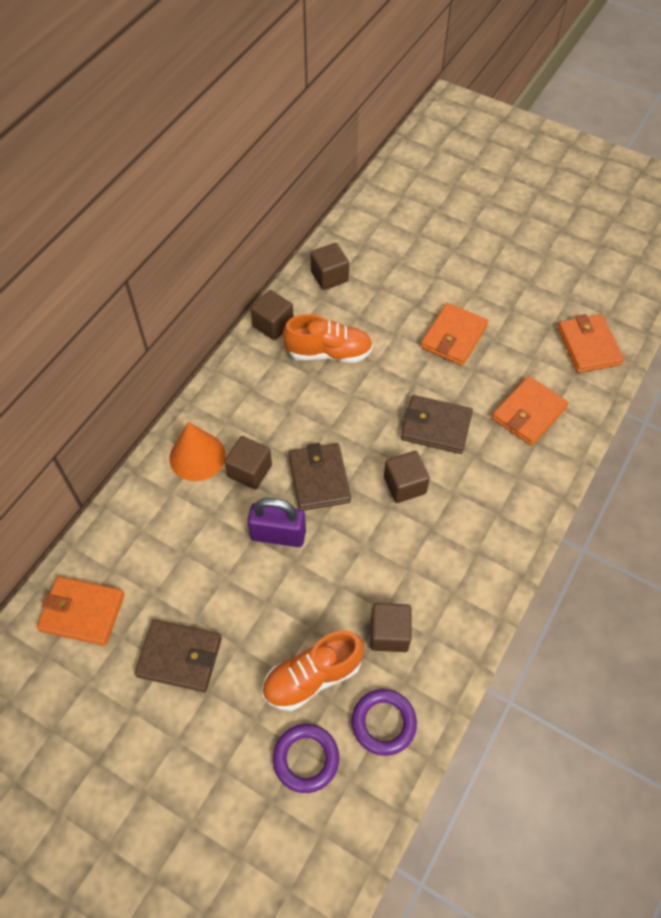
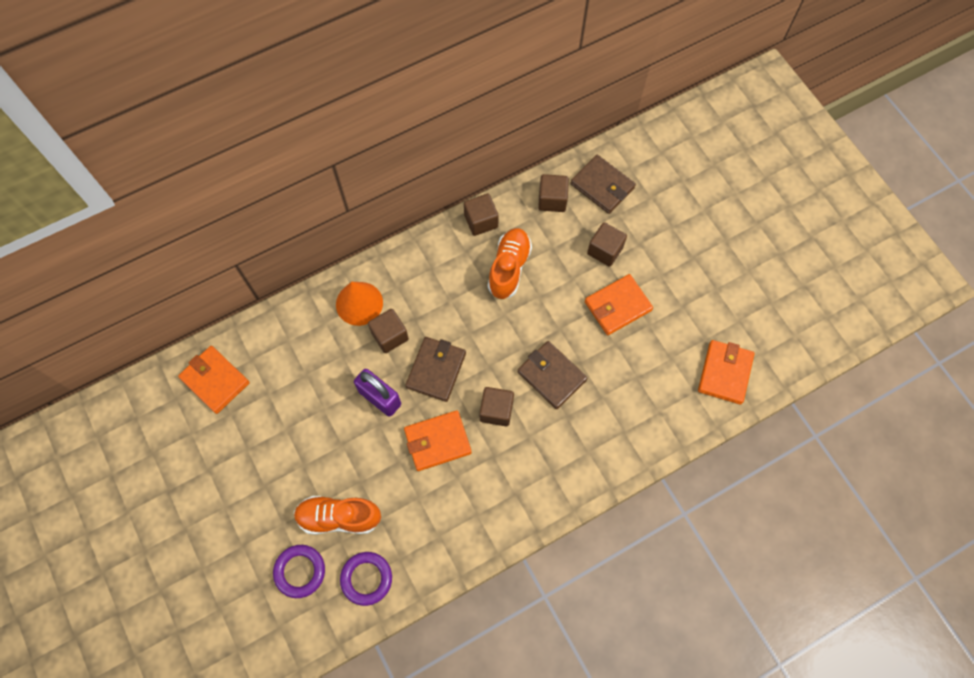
camera: 30 degrees right, 10 degrees up
brown wallet [135,619,222,692] -> brown wallet moved to [571,155,636,214]
orange shoe [283,314,373,363] -> orange shoe turned 105 degrees counterclockwise [488,228,532,299]
brown cube [370,603,411,652] -> brown cube moved to [587,222,627,267]
orange wallet [492,376,568,446] -> orange wallet moved to [404,410,472,471]

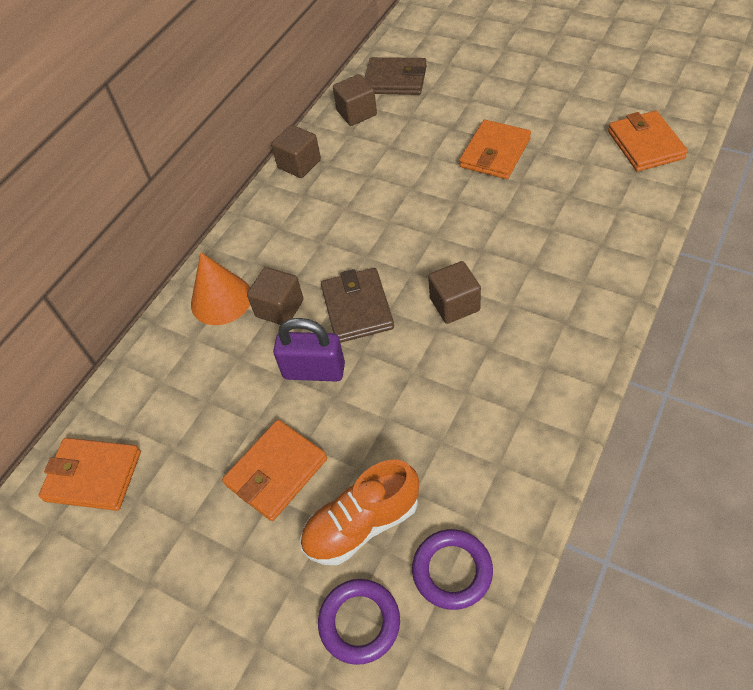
camera: 25 degrees left, 15 degrees down
orange wallet [404,410,472,471] -> orange wallet moved to [222,420,327,521]
orange shoe [488,228,532,299] -> none
brown wallet [517,341,588,409] -> none
brown cube [587,222,627,267] -> none

